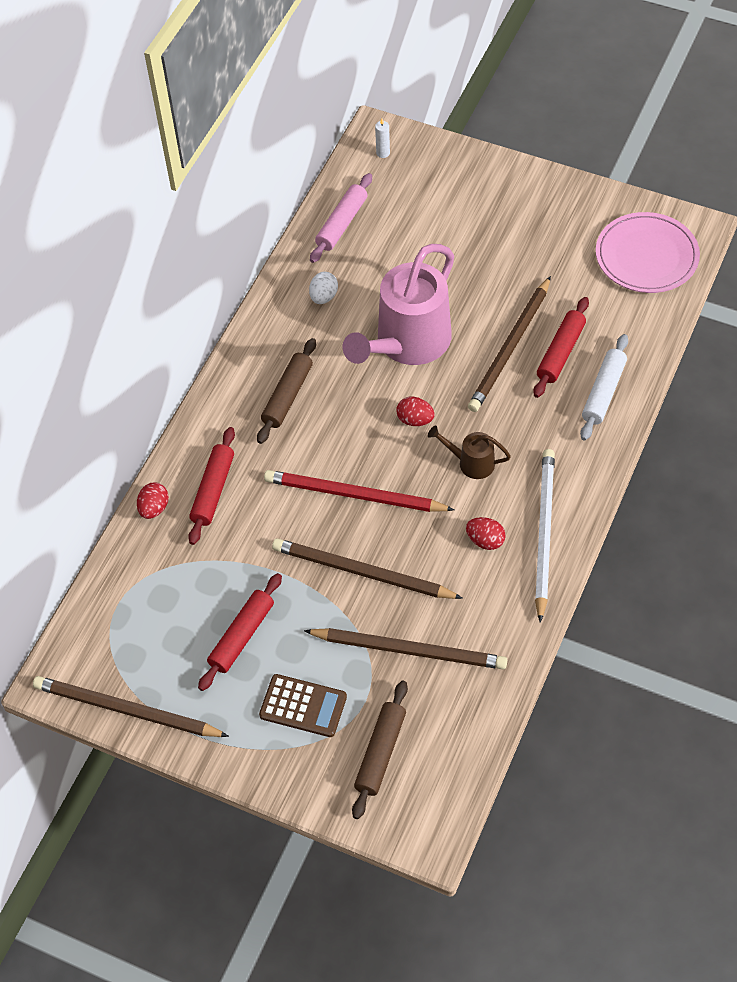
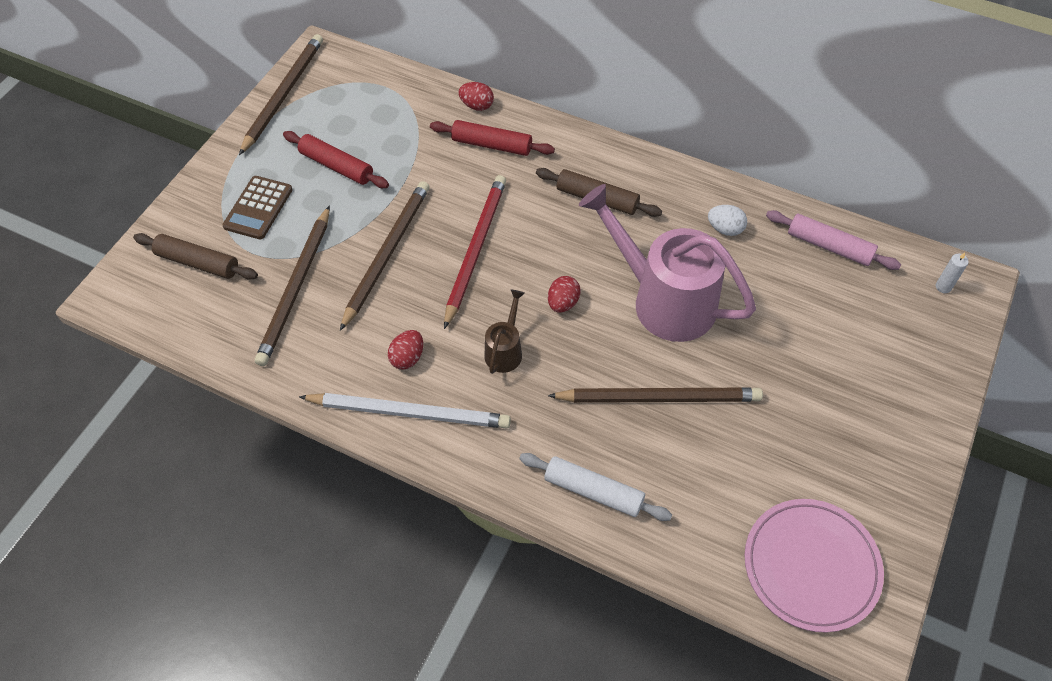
camera: 90 degrees right, 0 degrees up
brown pencil [468,276,551,412] -> brown pencil turned 150 degrees clockwise [548,387,763,403]
red rolling pin [533,297,589,398] -> none

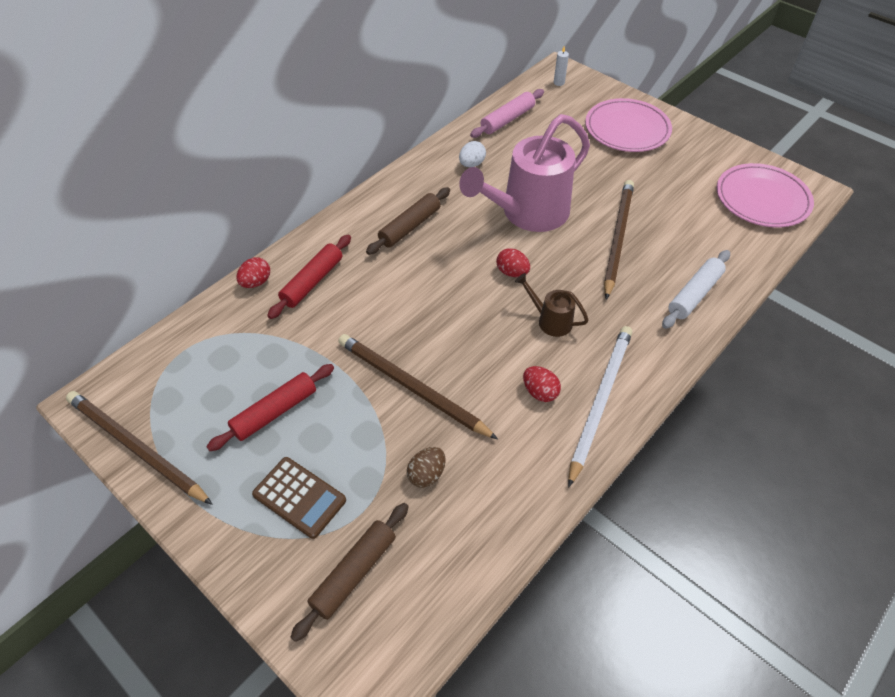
camera: 75 degrees left, 5 degrees down
brown pencil [255,205,330,366] -> brown egg [407,447,446,488]
red pencil [444,175,506,329] -> none
none -> pink plate [585,98,672,152]

